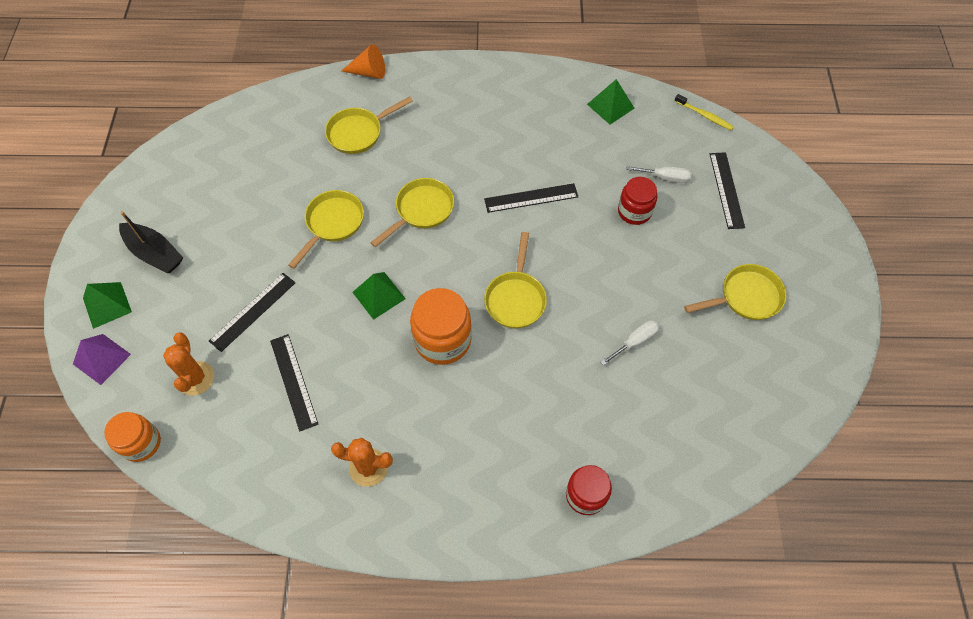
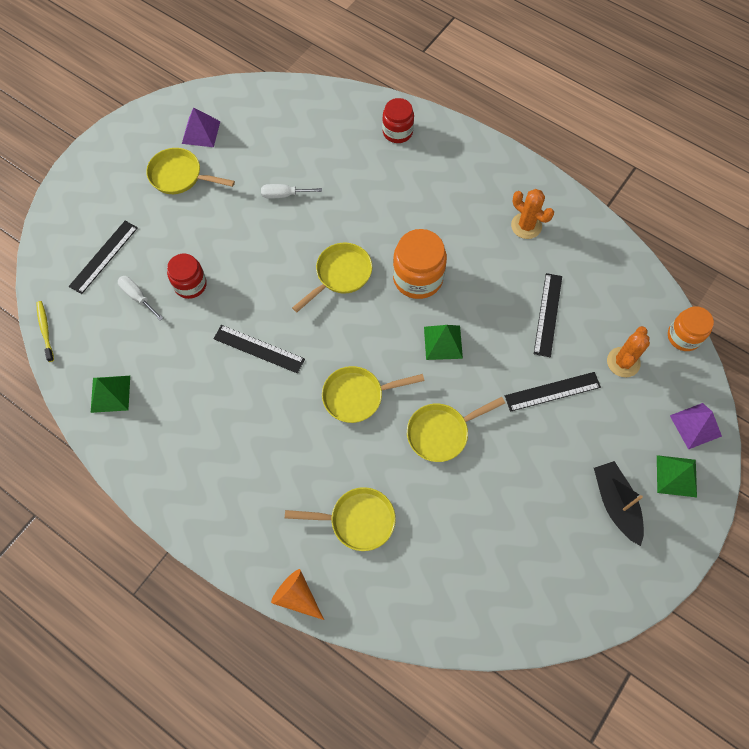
camera: 145 degrees left, 5 degrees up
none -> purple pyramid [182,107,220,147]

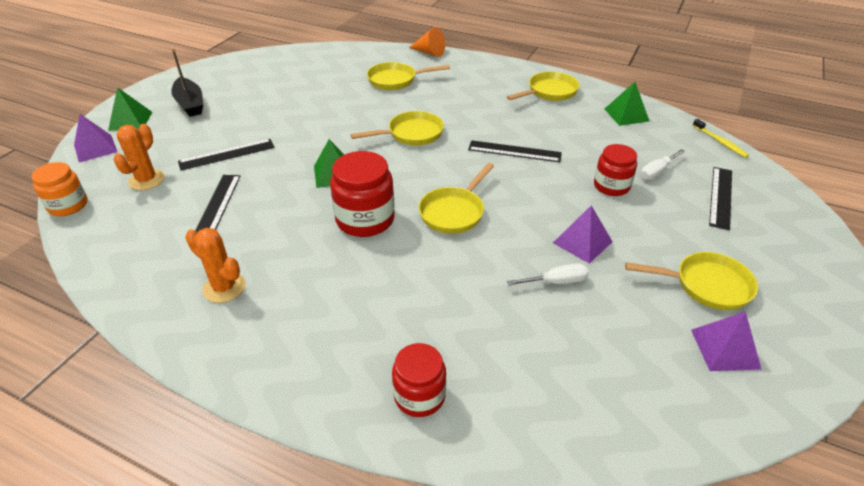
camera: 170 degrees right, 25 degrees down
white screwdriver [118,276,163,321] -> white screwdriver turned 105 degrees clockwise [641,149,685,180]
orange jar [393,229,447,299] -> red jar [330,151,395,237]
yellow pan [407,397,505,462] -> yellow pan moved to [507,71,579,101]
none -> purple pyramid [553,205,613,263]

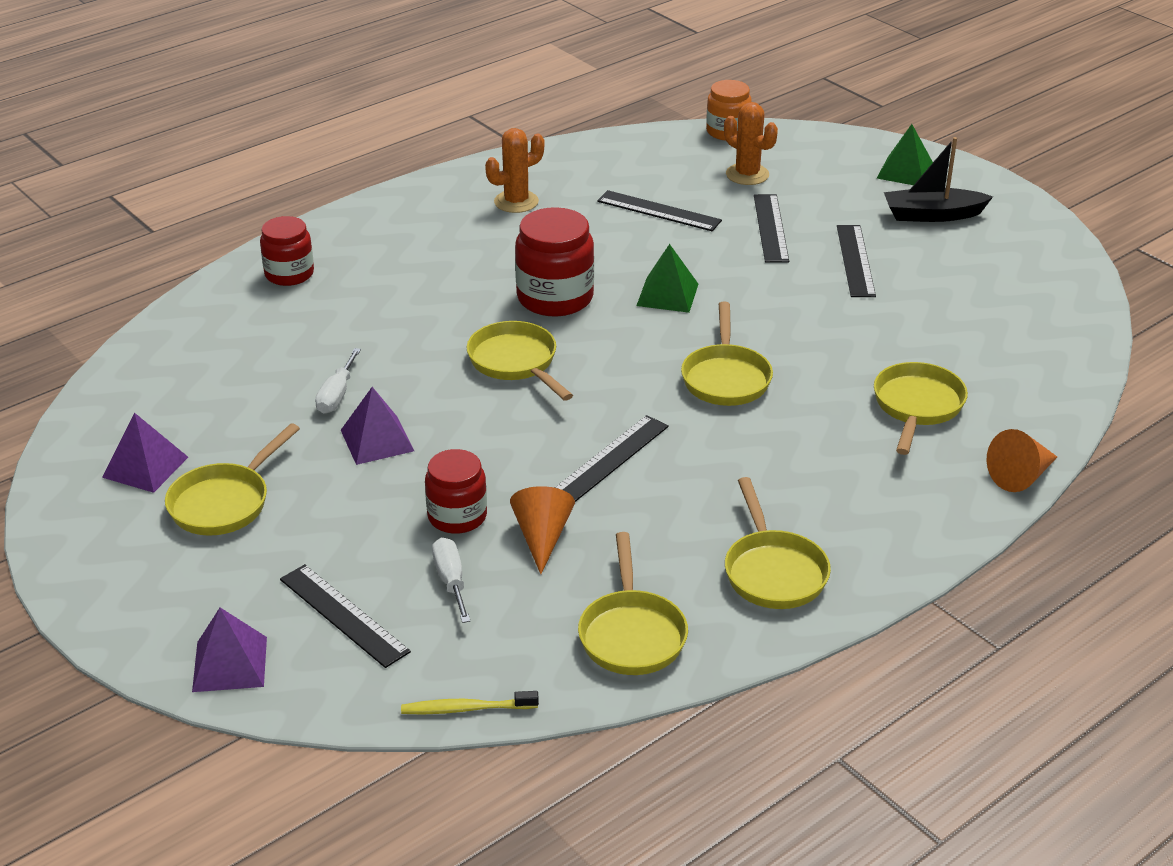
camera: 115 degrees right, 5 degrees down
purple pyramid [74,114,117,162] -> purple pyramid moved to [192,608,267,692]
green pyramid [605,82,650,126] -> yellow pan [578,532,688,675]
none -> orange cone [510,486,575,574]
none -> black ruler [837,225,876,297]

